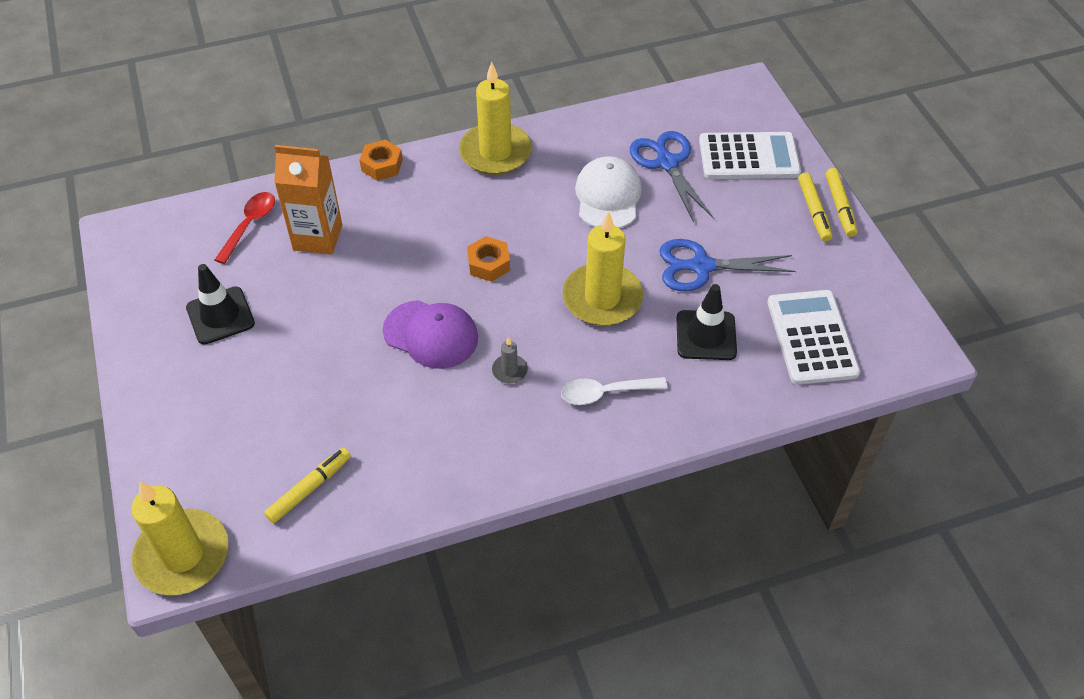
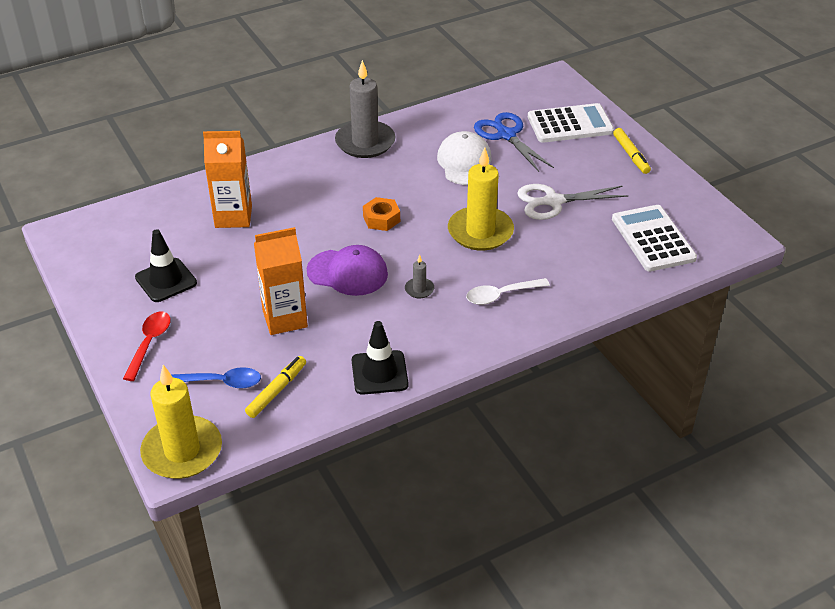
camera: 10 degrees left, 10 degrees down
red spoon [215,192,275,264] -> red spoon moved to [123,312,171,381]
orange nut [360,139,403,181] -> none
yellow candle [459,62,532,175] -> grey candle [335,60,395,158]
blue scissors [659,239,796,291] -> white scissors [517,184,629,220]
black traffic cone [676,284,737,360] -> black traffic cone moved to [352,321,409,395]
yellow marker [826,168,857,237] -> none
none -> blue spoon [172,367,261,389]
none -> orange carton [254,227,308,335]

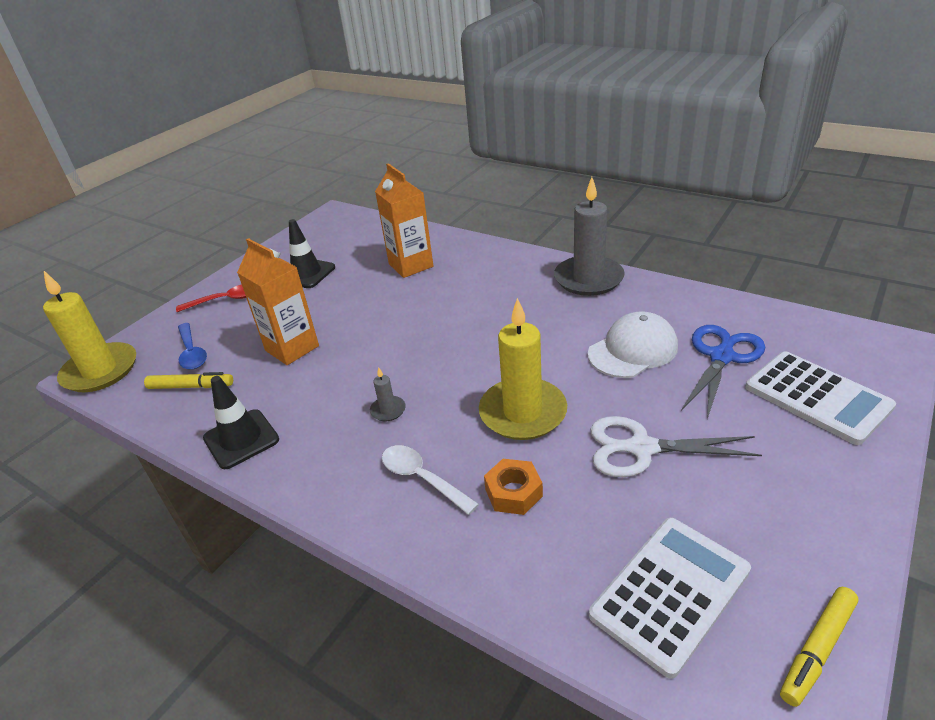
camera: 65 degrees right, 5 degrees down
purple cap [307,245,388,296] -> none
orange nut [363,197,400,231] -> orange nut moved to [484,459,543,515]
white scissors [517,184,629,220] -> white scissors turned 45 degrees counterclockwise [590,416,762,477]
yellow marker [613,128,651,174] -> yellow marker moved to [780,587,858,707]

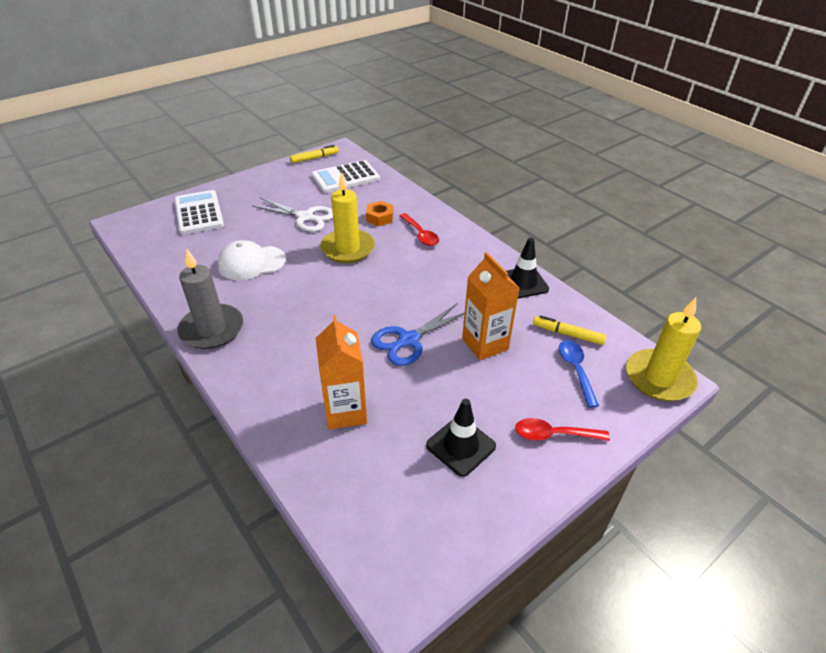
camera: 165 degrees left, 5 degrees up
grey candle [370,367,406,421] -> none
white spoon [382,445,479,515] -> red spoon [399,213,439,246]
blue scissors [681,325,765,419] -> blue scissors moved to [371,303,465,366]

